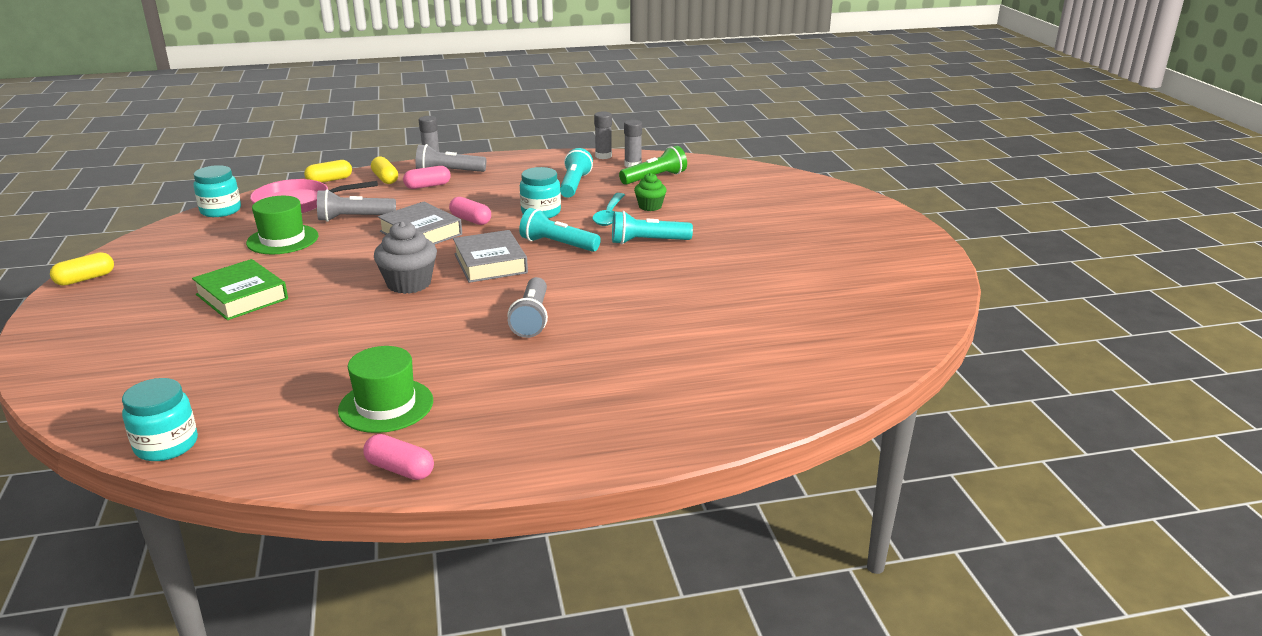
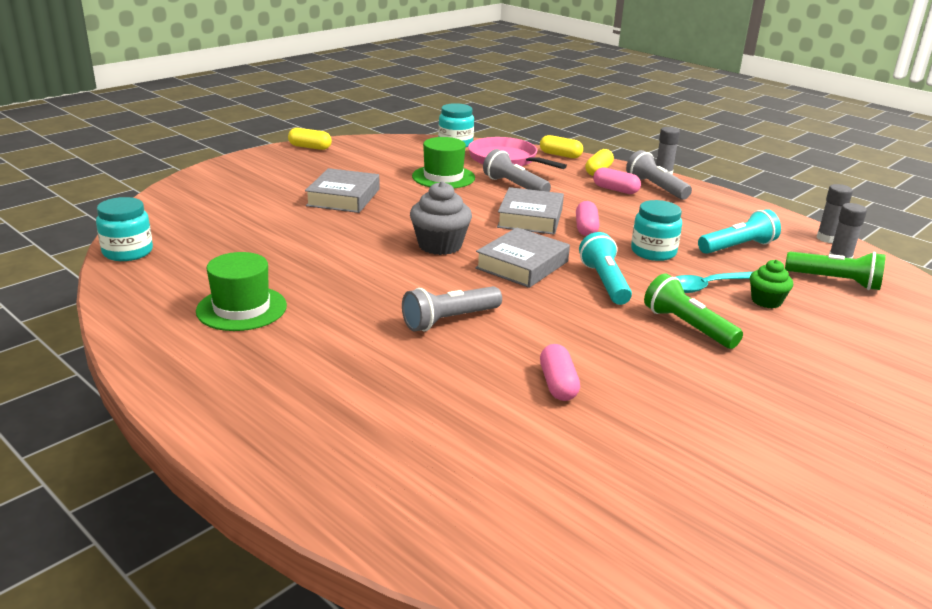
camera: 55 degrees right, 0 degrees up
green book [192,259,288,320] -> grey book [305,168,379,213]
pink capsule [363,434,434,480] -> pink capsule moved to [540,344,580,401]
turquoise flashlight [612,211,693,245] -> green flashlight [644,273,743,349]

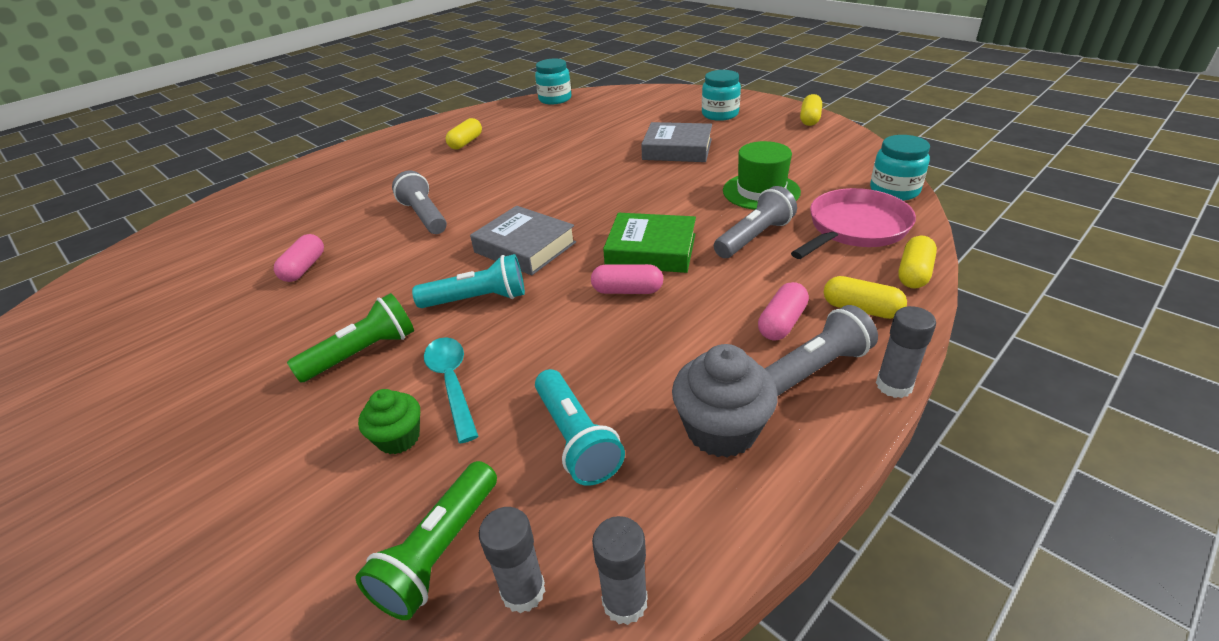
camera: 95 degrees right, 10 degrees up
green hat [196,252,287,331] -> yellow capsule [445,118,482,149]
grey cupcake [410,181,472,255] -> grey cupcake moved to [672,344,778,457]
grey book [497,187,564,235] -> green book [603,213,696,273]
pink capsule [540,344,580,401] -> pink capsule turned 75 degrees counterclockwise [274,234,324,282]
turquoise jar [631,200,682,261] -> turquoise jar moved to [702,70,741,121]

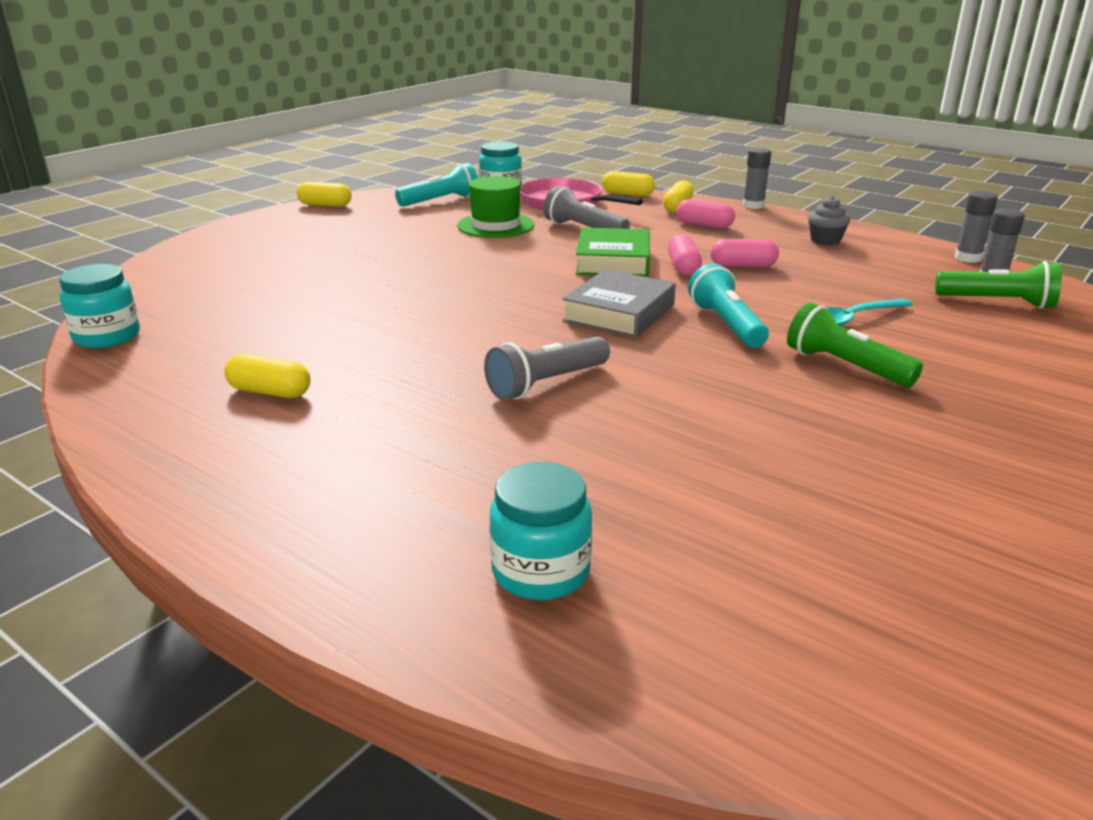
camera: 100 degrees left, 10 degrees down
pink capsule [274,234,324,282] -> pink capsule moved to [710,239,779,267]
green cupcake [358,389,420,454] -> none
turquoise flashlight [535,369,625,486] -> turquoise flashlight moved to [395,163,478,207]
grey book [641,122,712,162] -> none
grey cupcake [672,344,778,457] -> grey cupcake [808,196,850,245], size x0.62
turquoise jar [702,70,741,121] -> turquoise jar moved to [490,462,592,601]
grey flashlight [765,305,878,396] -> none

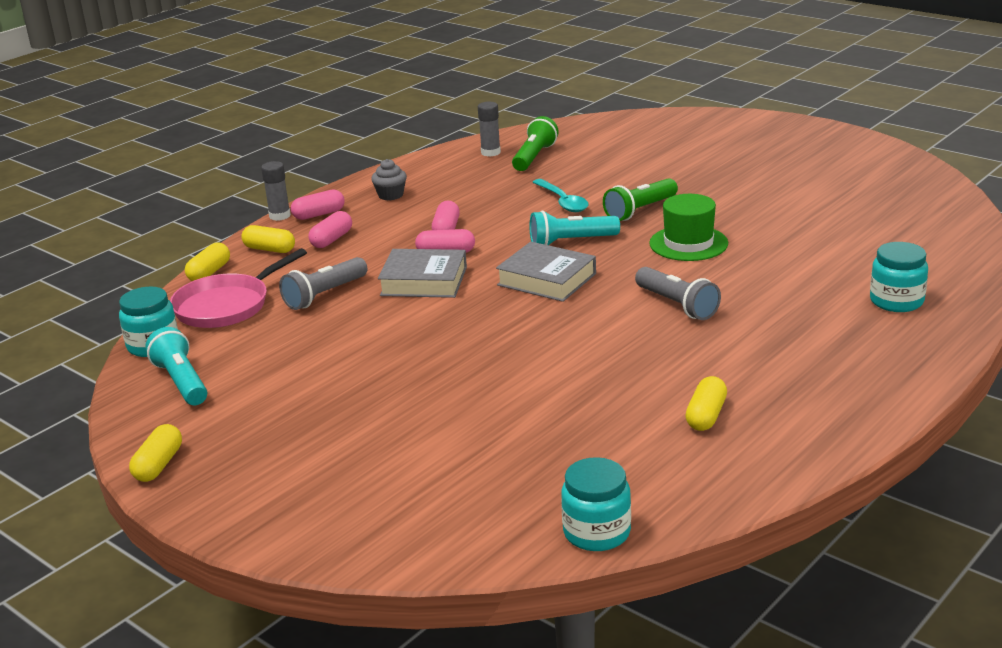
camera: 85 degrees left, 0 degrees up
green hat [457,176,534,238] -> green hat moved to [649,194,728,261]
green book [576,227,650,277] -> grey book [378,249,467,298]
grey glue stick [955,191,998,263] -> none
none -> pink capsule [291,189,345,220]

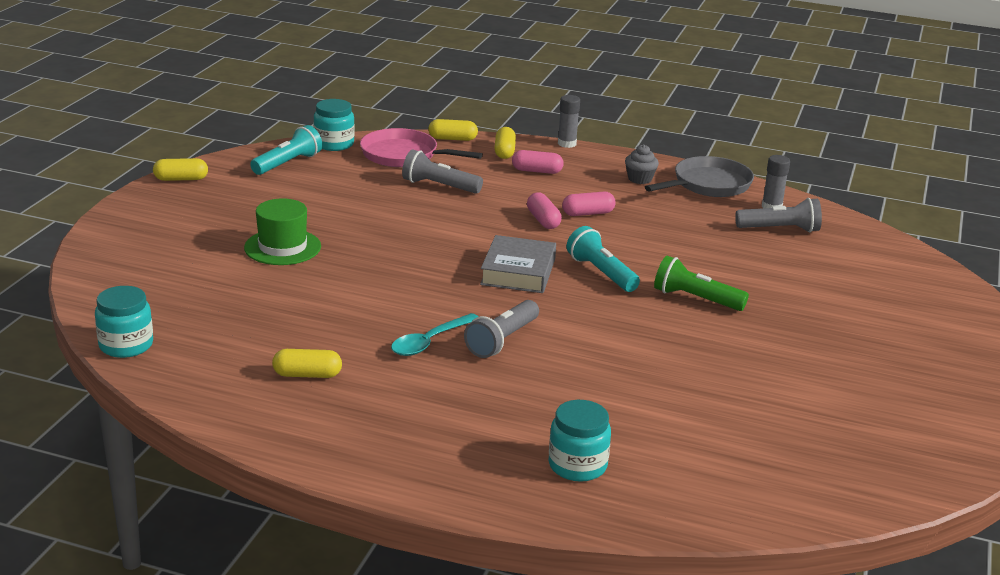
camera: 65 degrees right, 0 degrees up
pink capsule [291,189,345,220] -> none
grey book [378,249,467,298] -> none
green flashlight [512,116,559,171] -> grey flashlight [735,198,822,233]
turquoise spoon [533,179,589,212] -> turquoise spoon moved to [391,313,478,356]
green hat [649,194,728,261] -> green hat moved to [244,198,321,265]
none -> grey pan [645,156,754,197]

